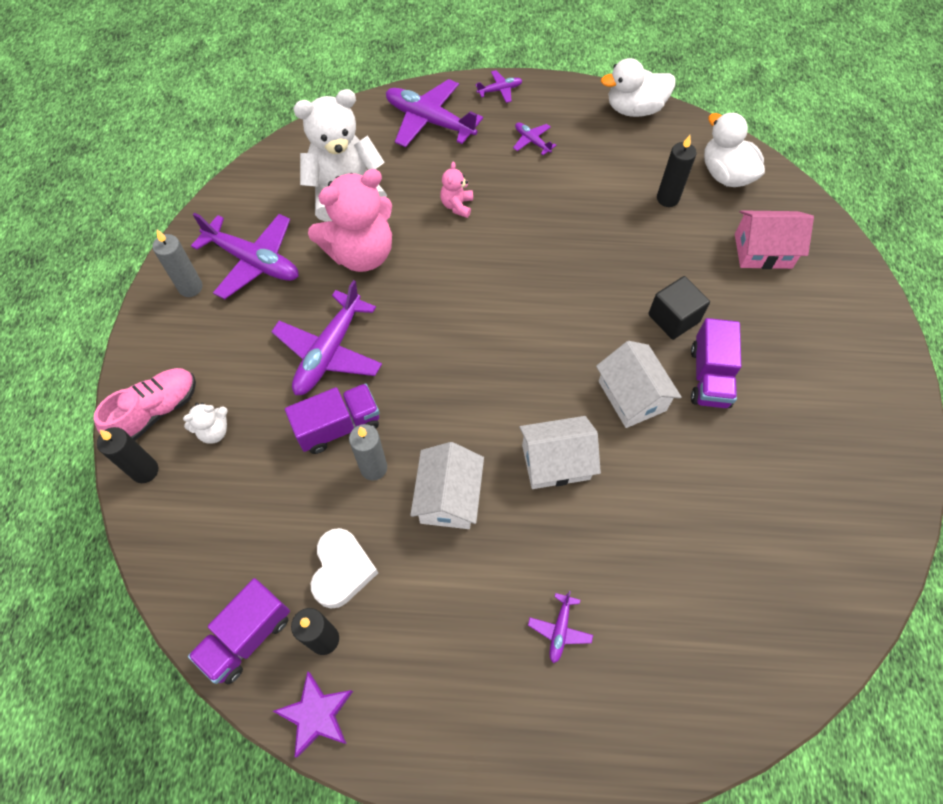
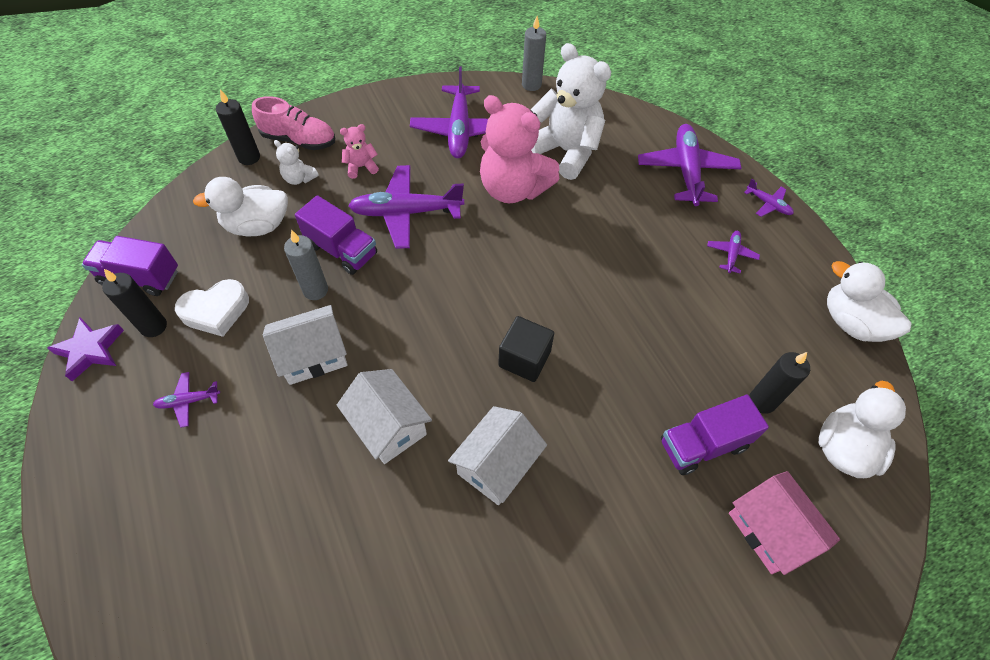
camera: 60 degrees right, 5 degrees down
grey candle [153,230,203,297] -> grey candle moved to [522,16,546,91]
pink teddy bear [440,162,473,218] -> pink teddy bear moved to [340,124,379,179]
purple plane [528,591,593,663] -> purple plane moved to [153,372,220,428]
black cube [648,276,710,340] -> black cube moved to [498,316,554,382]
purple truck [691,318,741,408] -> purple truck moved to [661,395,769,475]
none -> white duck [193,177,288,237]

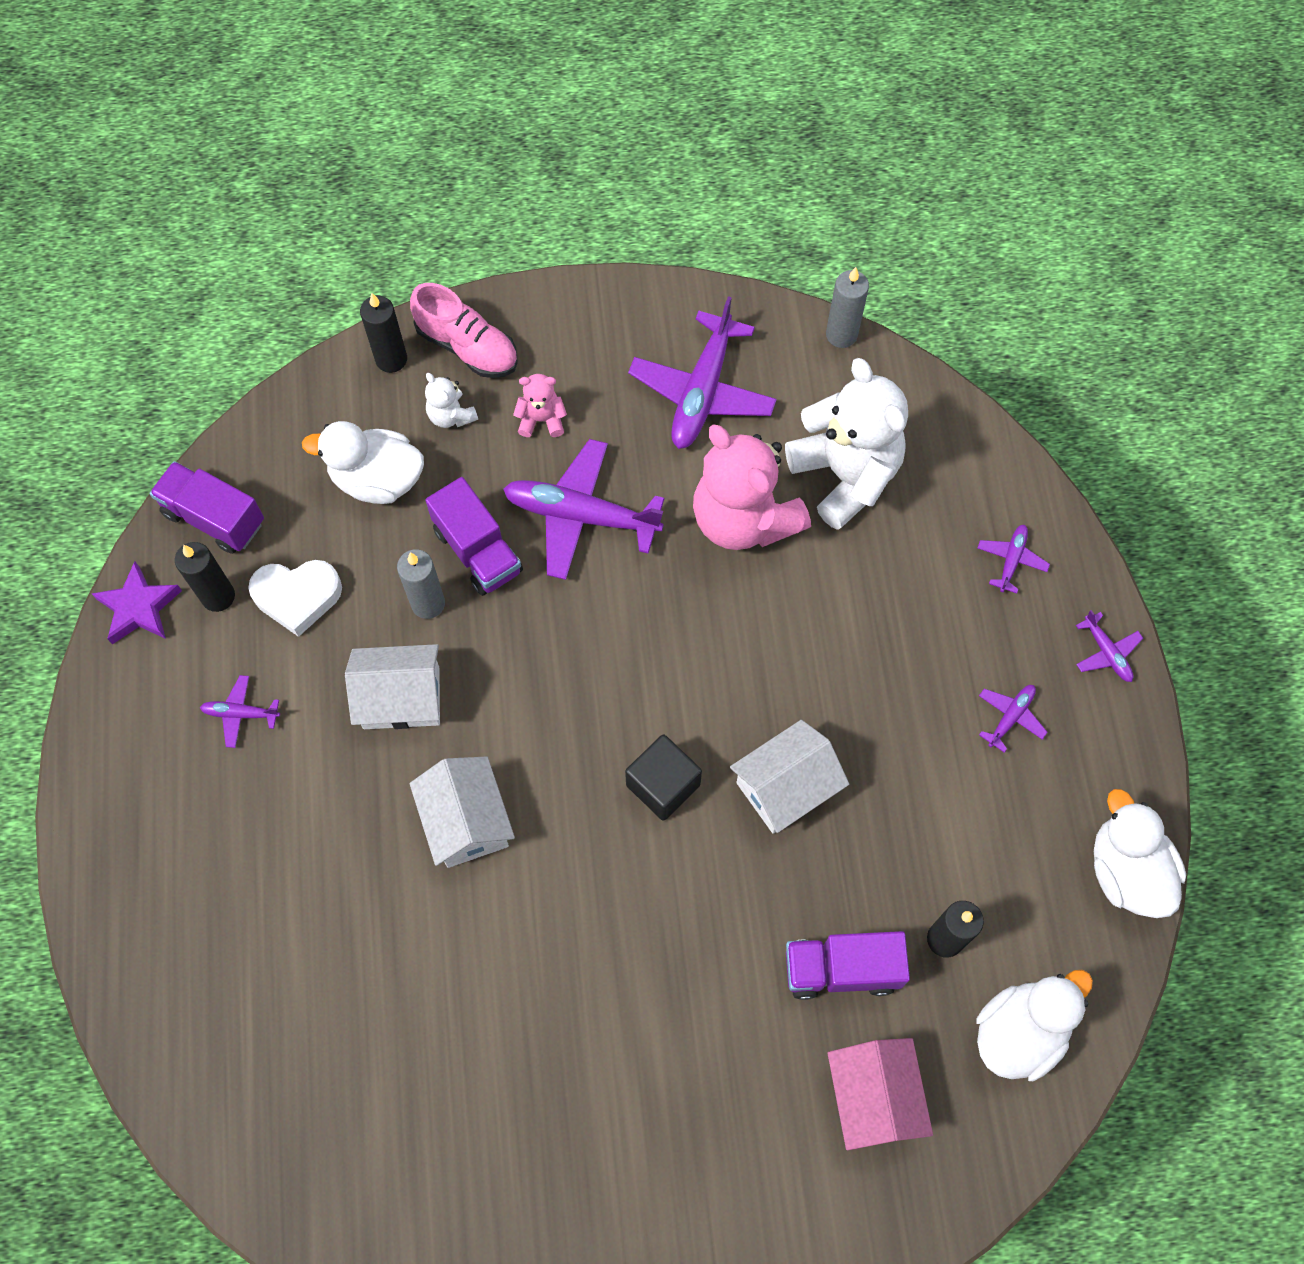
camera: 20 degrees right, 10 degrees up
white house [448,406,547,505] -> white house moved to [730,720,849,834]
purple plane [638,124,742,206] -> purple plane [978,525,1050,594], size x0.47

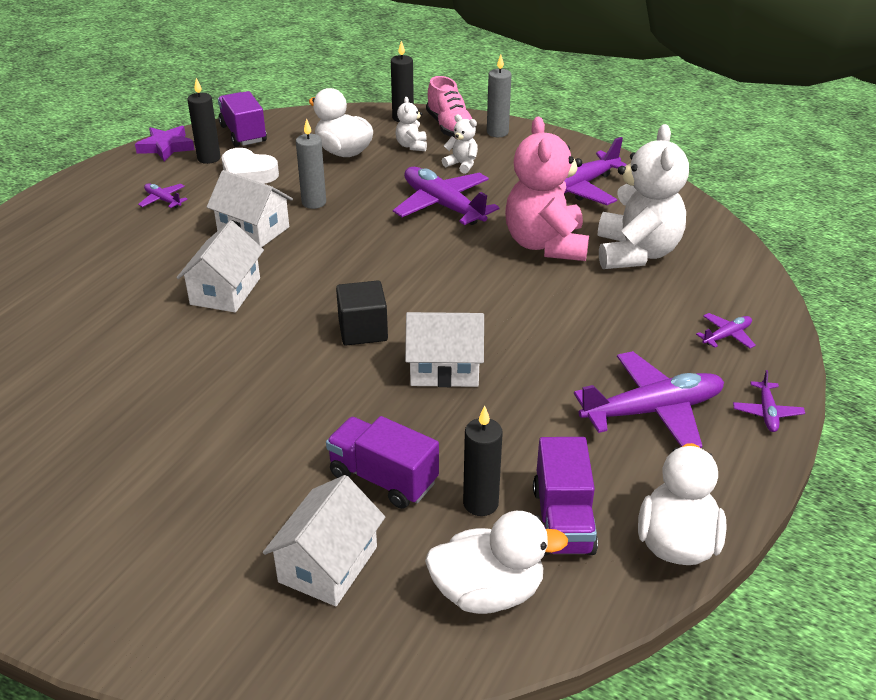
camera: 35 degrees right, 30 degrees down
purple truck [425,477,523,596] -> purple truck moved to [533,437,598,555]
pink teddy bear [513,374,567,437] -> white teddy bear [442,114,478,174]
grey candle [826,267,869,348] -> grey candle moved to [487,55,512,137]
pink house [827,1038,933,1150] -> white house [263,475,385,606]
purple plane [979,685,1048,753] -> purple plane [574,351,724,448], size x2.14

